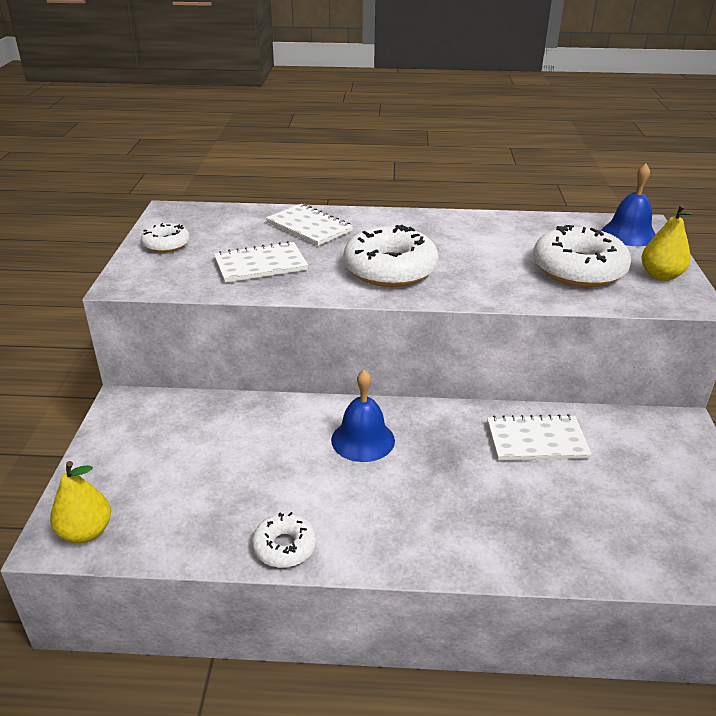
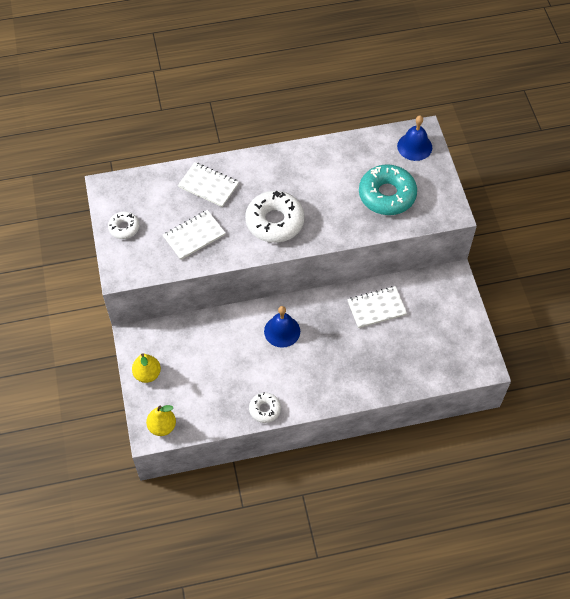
camera: 15 degrees left, 25 degrees up
white donut [533,225,631,287] -> turquoise donut [359,164,417,215]
yellow pear [641,204,694,281] -> yellow pear moved to [132,353,161,383]

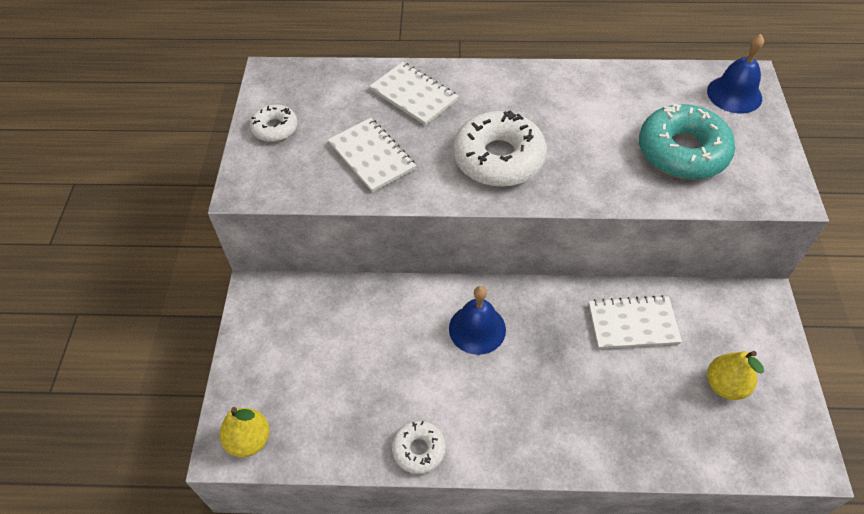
camera: 15 degrees right, 5 degrees down
yellow pear [132,353,161,383] -> yellow pear moved to [707,351,764,400]
white notebook [163,210,225,260] -> white notebook turned 75 degrees clockwise [328,118,416,192]

